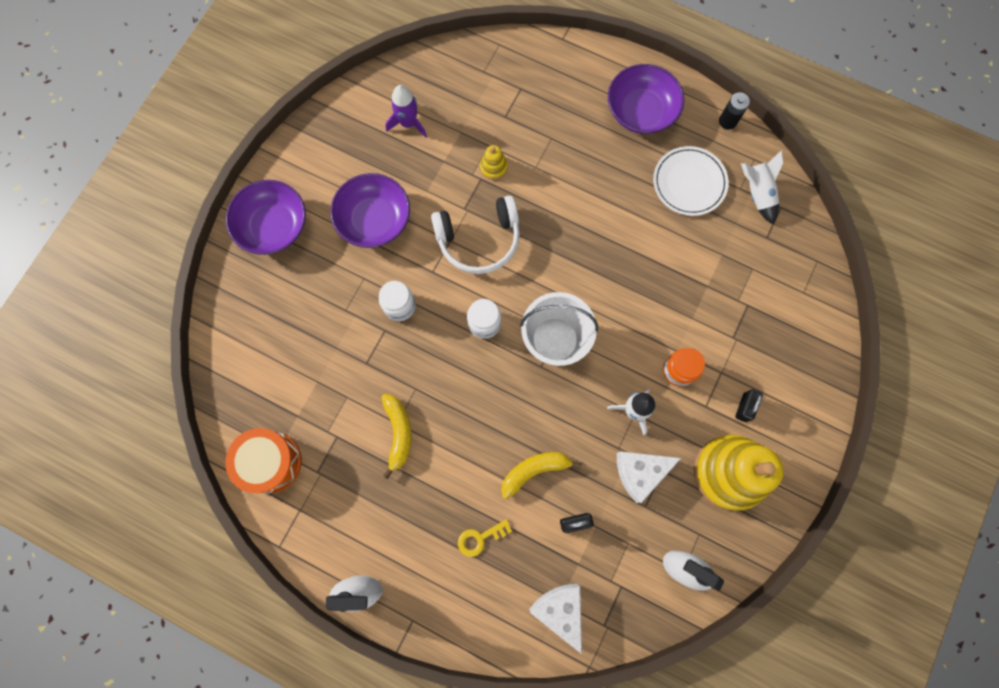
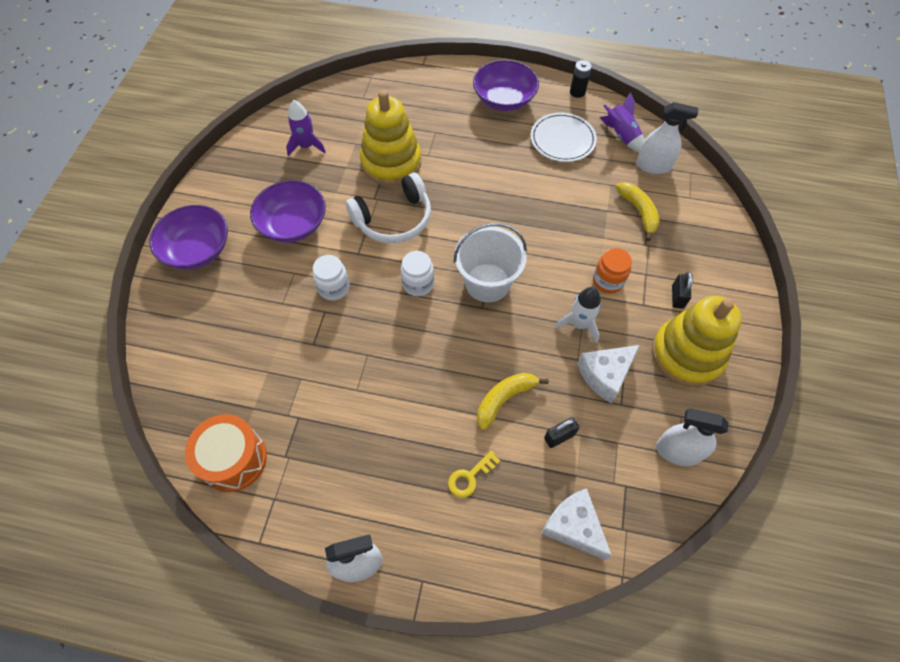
camera: 15 degrees left, 15 degrees down
yellow banana [381,394,412,479] -> yellow banana moved to [615,182,660,241]
yellow stacking toy [480,145,508,180] -> yellow stacking toy [360,90,421,185], size x2.41
white rocket [741,150,783,225] -> purple rocket [600,92,644,152]
none -> white spray bottle [636,102,698,174]

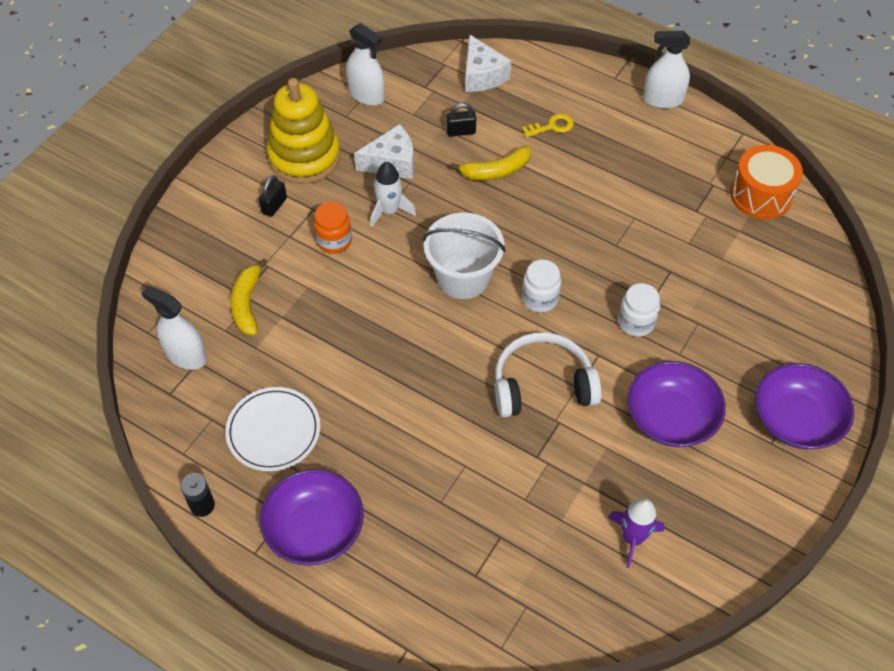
camera: 160 degrees left, 5 degrees down
yellow stacking toy [360,90,421,185] -> none
purple rocket [600,92,644,152] -> none

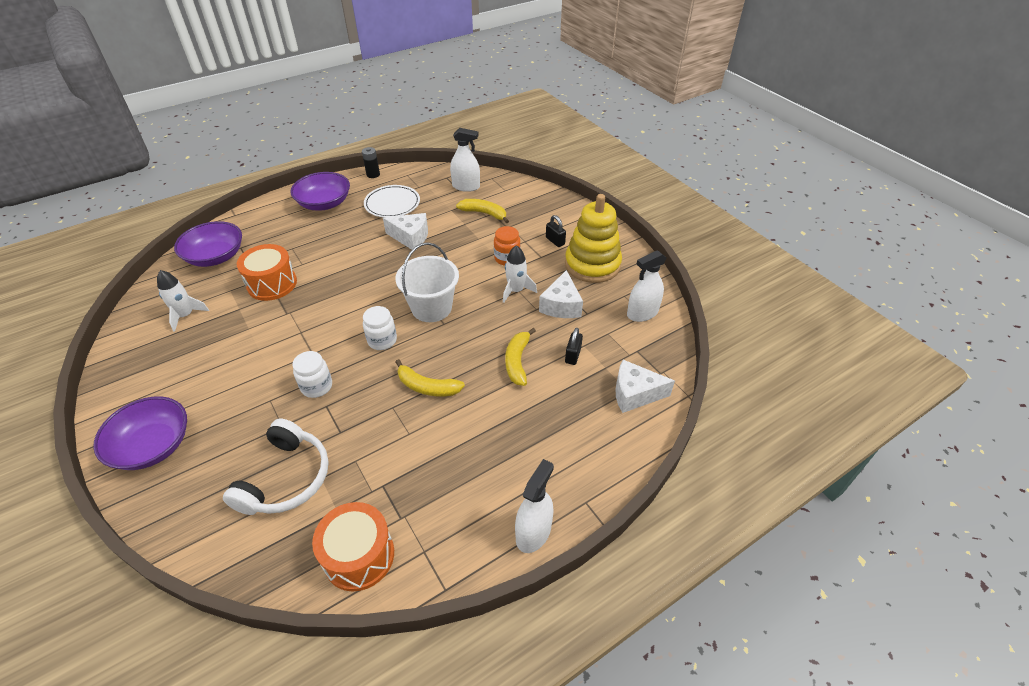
camera: 115 degrees right, 10 degrees down
white spray bottle [141,286,207,370] -> white spray bottle turned 45 degrees clockwise [450,128,480,192]
white headphones [495,332,602,418] -> white headphones moved to [223,419,329,515]
yellow key [522,113,574,138] -> none
purple rocket [608,498,664,568] -> white rocket [157,270,209,332]
purple bowl [627,361,726,447] -> purple bowl moved to [174,221,242,267]
none -> orange drum [237,244,297,301]
none -> white cheese [383,213,428,250]
none -> yellow banana [395,359,465,396]

